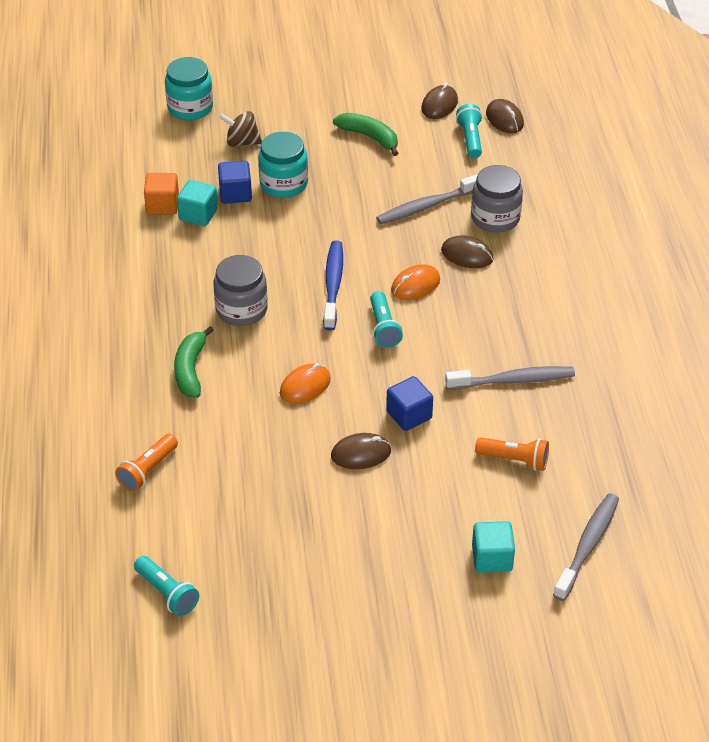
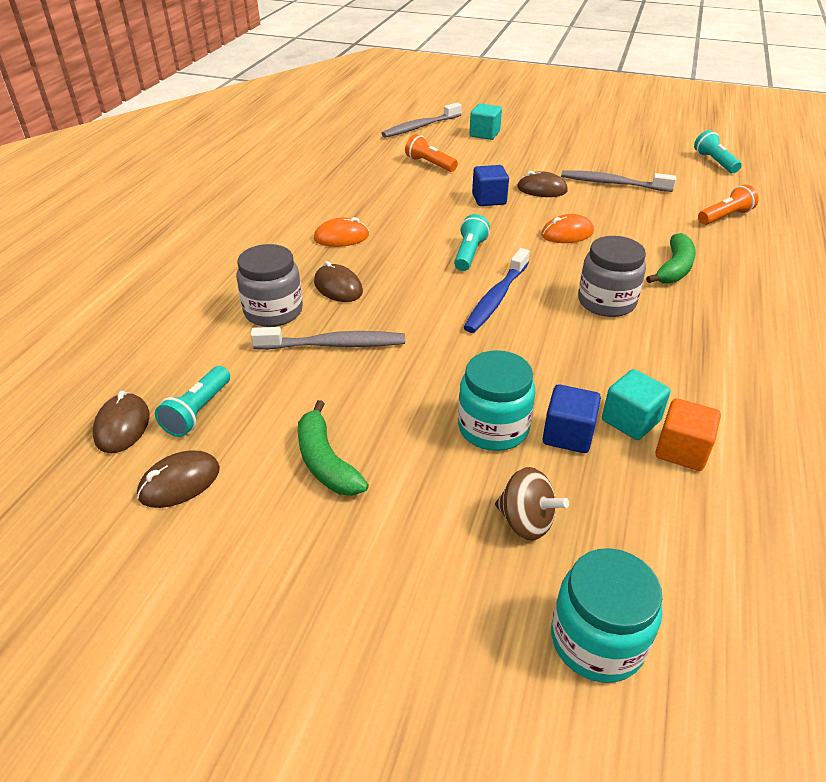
camera: 155 degrees left, 5 degrees down
orange mouse [391,264,440,300] -> orange mouse moved to [314,217,369,247]
grey toothbrush [445,366,575,390] -> grey toothbrush moved to [561,170,676,192]

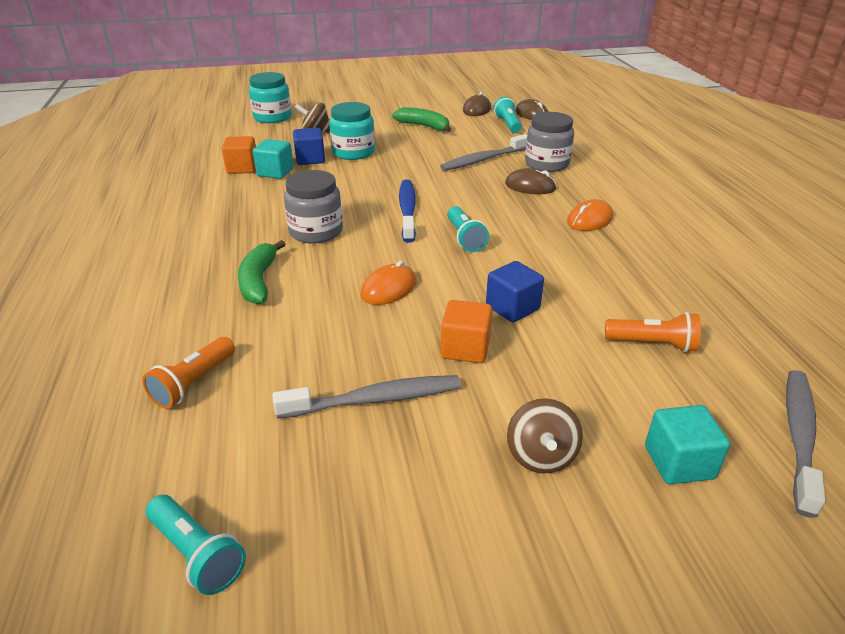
camera: 150 degrees right, 5 degrees down
brown mouse [517,171,568,197] -> orange cube [441,300,492,363]
none -> brown spinning top [507,398,583,473]

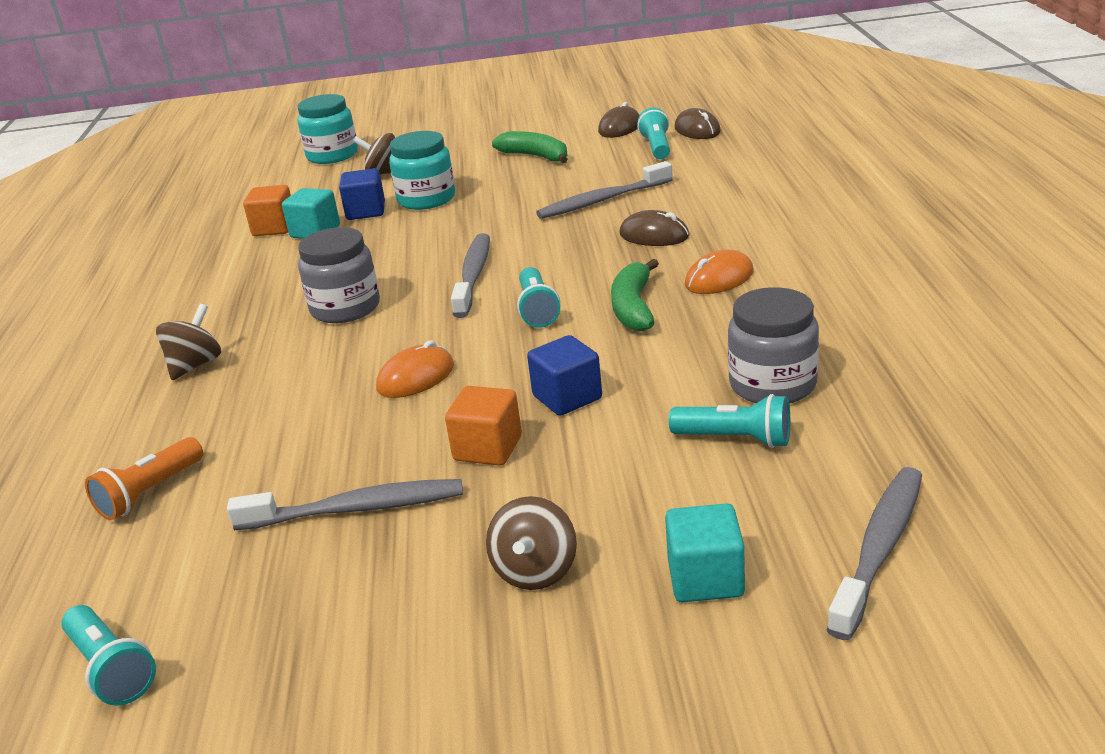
camera: 10 degrees right, 5 degrees down
green banana [238,240,286,305] -> green banana moved to [611,259,659,332]
blue toothbrush [399,179,416,243] -> grey toothbrush [451,233,490,318]
grey jar [525,112,574,172] -> grey jar moved to [728,287,819,404]
orange flashlight [605,312,701,352] -> turquoise flashlight [669,394,790,448]
none -> brown spinning top [156,304,221,380]

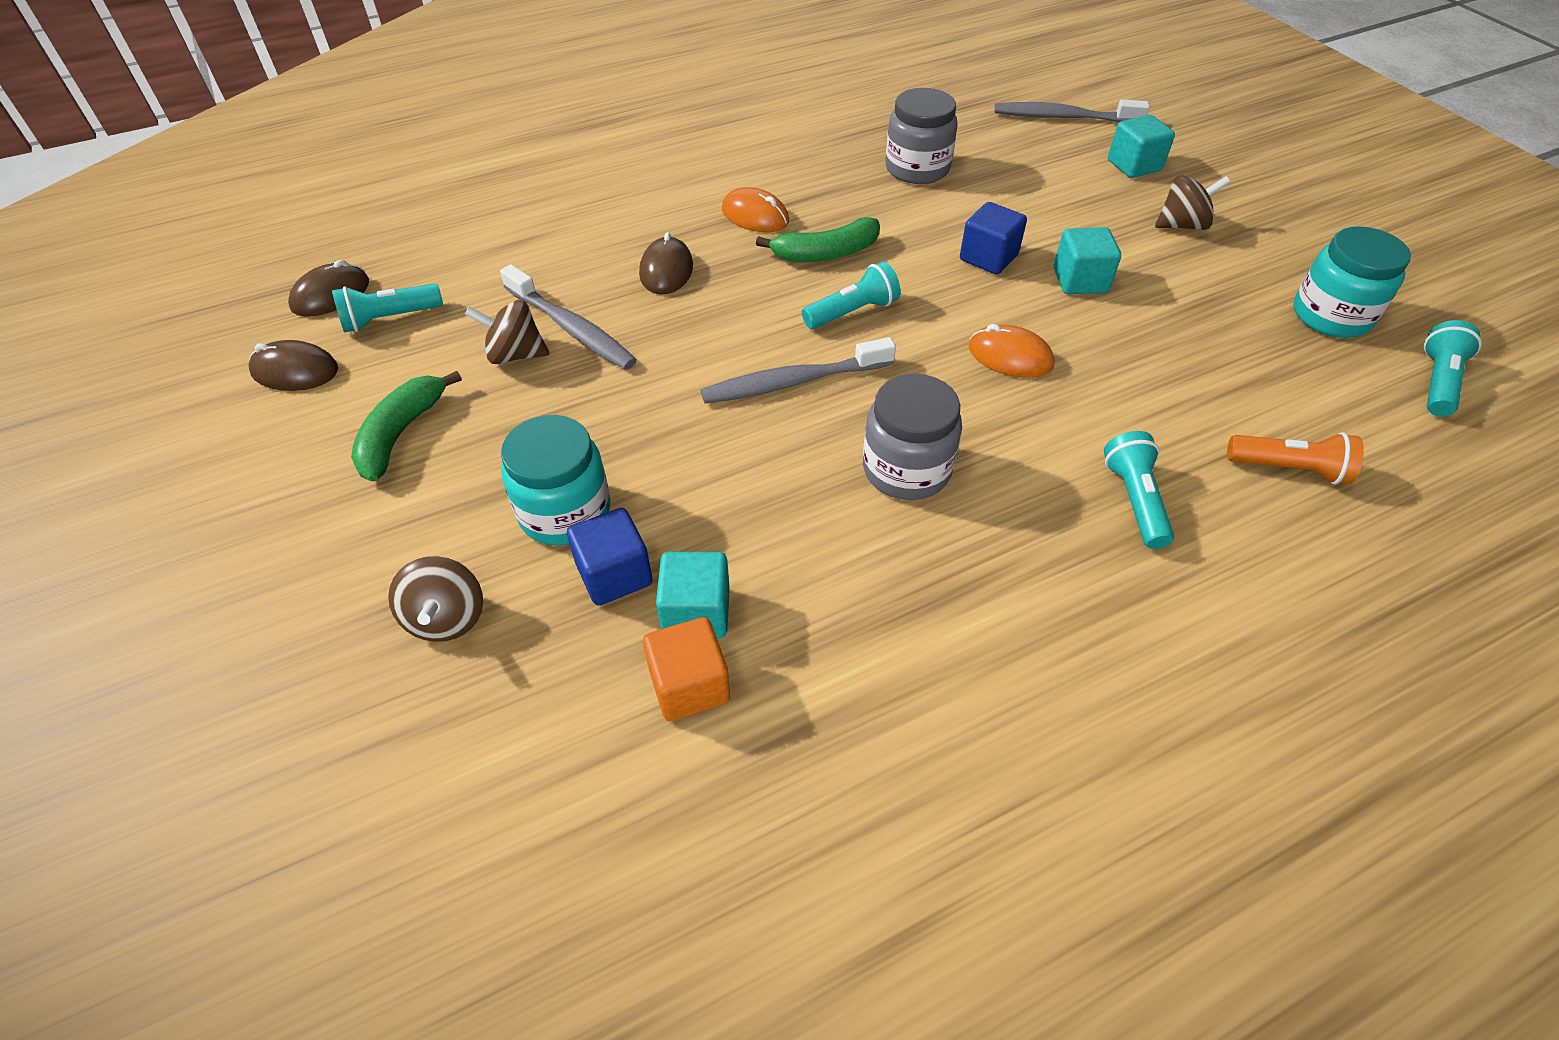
camera: 115 degrees left, 20 degrees up
brown spinning top [156,304,221,380] -> brown spinning top moved to [465,300,550,364]
grey toothbrush [227,479,463,530] -> none
turquoise jar [297,94,358,164] -> turquoise jar moved to [1294,226,1411,338]
orange cube [445,386,522,466] -> turquoise cube [1054,227,1121,294]
turquoise flashlight [669,394,790,448] -> turquoise flashlight moved to [1104,431,1174,549]

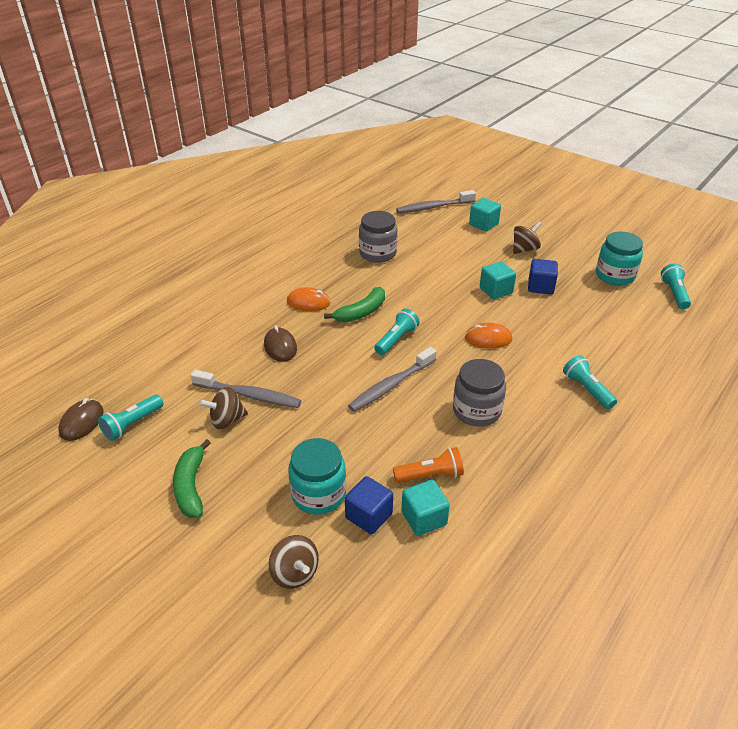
camera: 25 degrees left, 10 degrees down
brown mouse [249,340,338,391] -> none
orange cube [643,617,730,721] -> none
blue cube [960,202,1027,274] -> blue cube moved to [528,259,558,295]
orange flashlight [1227,432,1364,485] -> orange flashlight moved to [393,447,464,483]

